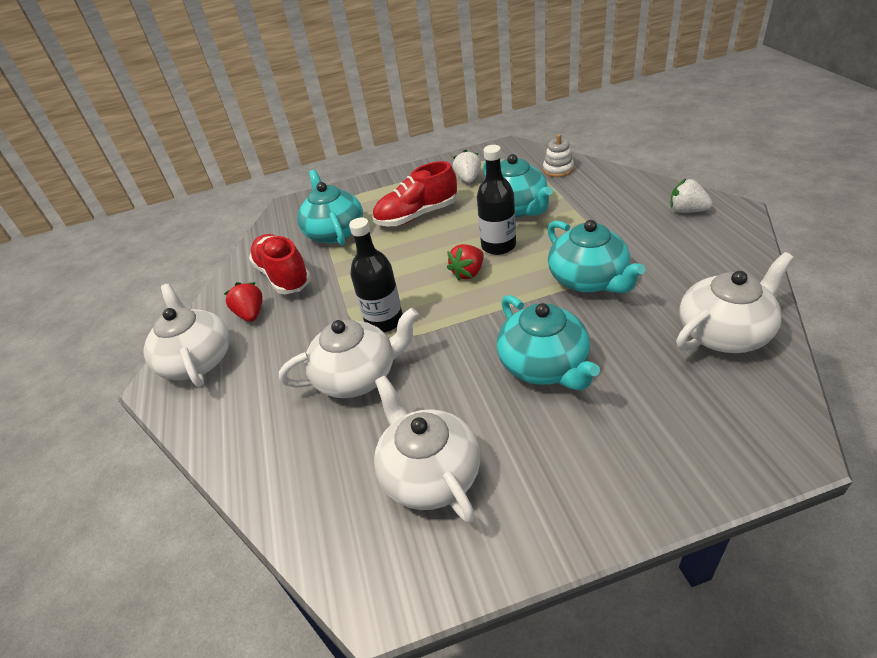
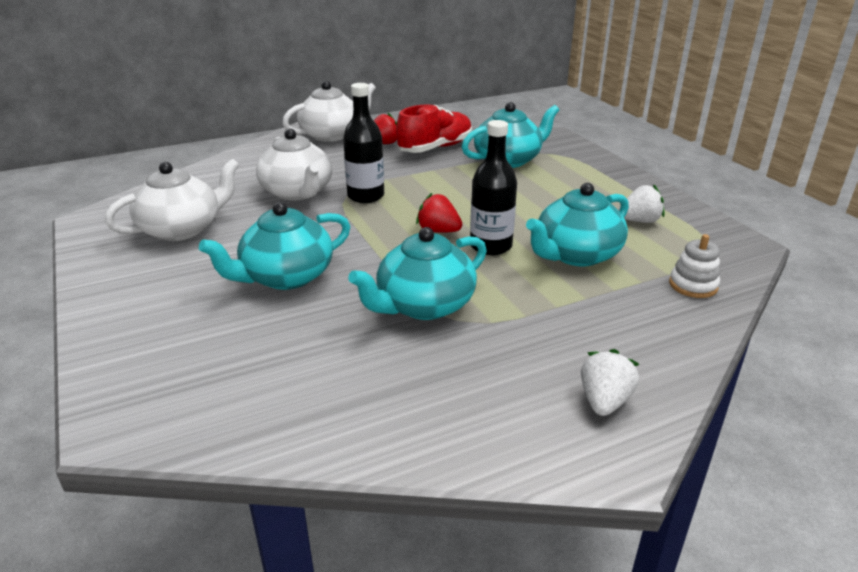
camera: 75 degrees right, 10 degrees down
red shoe [372,161,457,226] -> none
white teapot [676,252,794,353] -> none

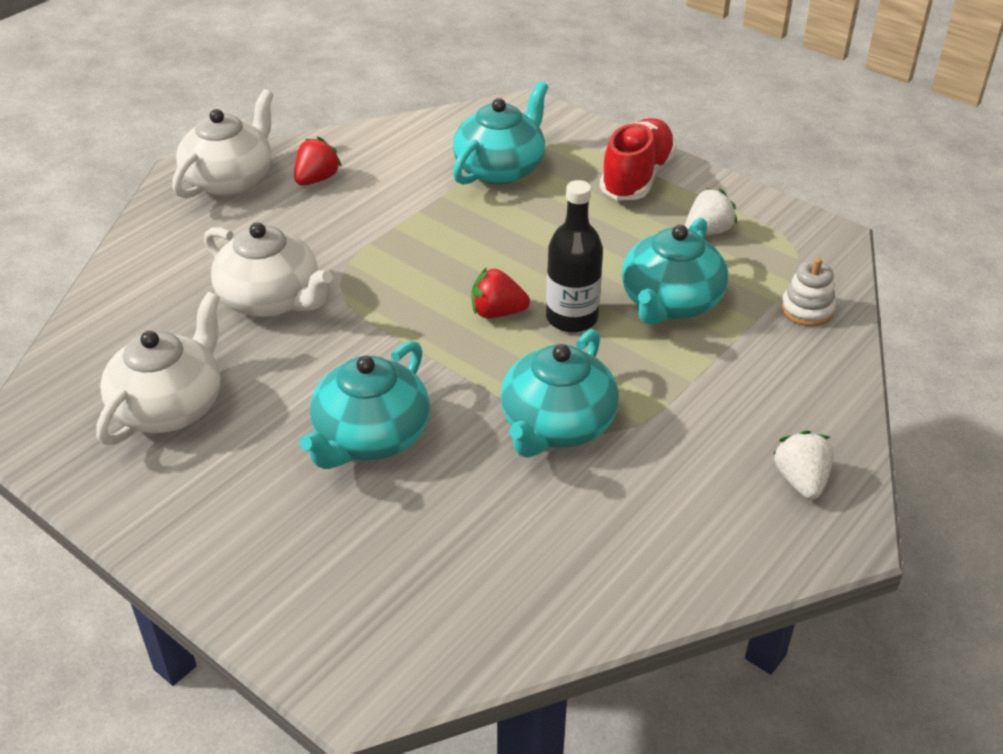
camera: 25 degrees left, 10 degrees up
black bottle [343,83,384,203] -> none
red shoe [396,104,472,153] -> red shoe moved to [600,118,676,200]

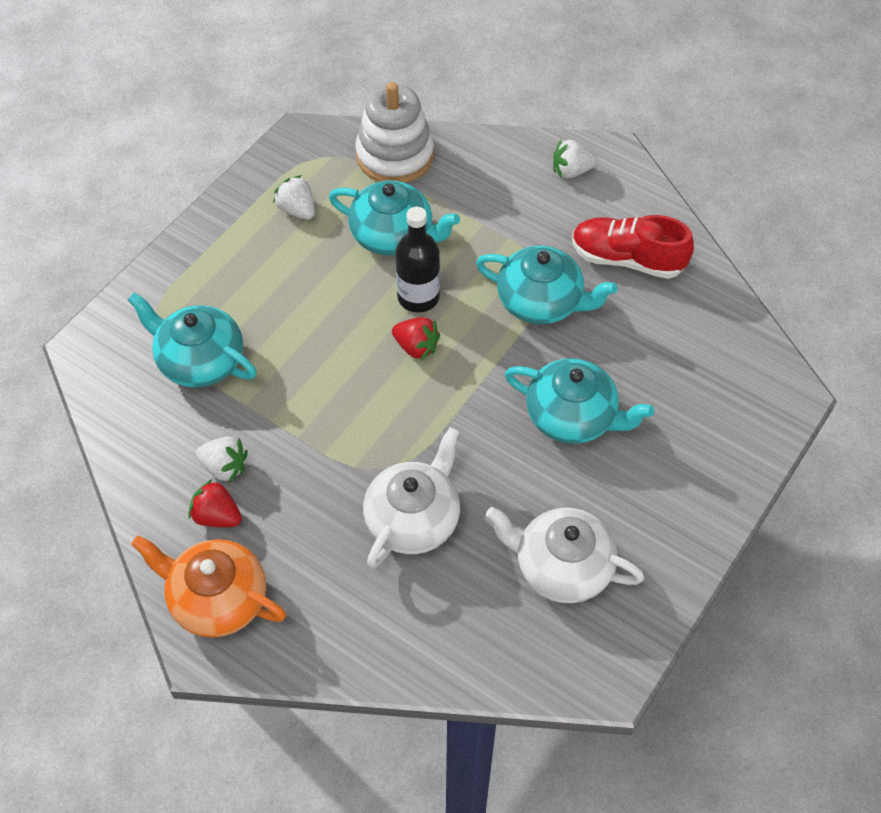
camera: 95 degrees left, 15 degrees up
white teapot [172,89,274,198] -> orange teapot [131,535,286,637]
red strawberry [471,267,530,318] -> red strawberry turned 60 degrees counterclockwise [392,317,440,360]
red shoe [600,118,676,200] -> red shoe moved to [572,215,694,279]
white stacking toy [781,258,836,326] -> white stacking toy [355,82,434,183], size x1.97
none -> white strawberry [196,436,248,483]

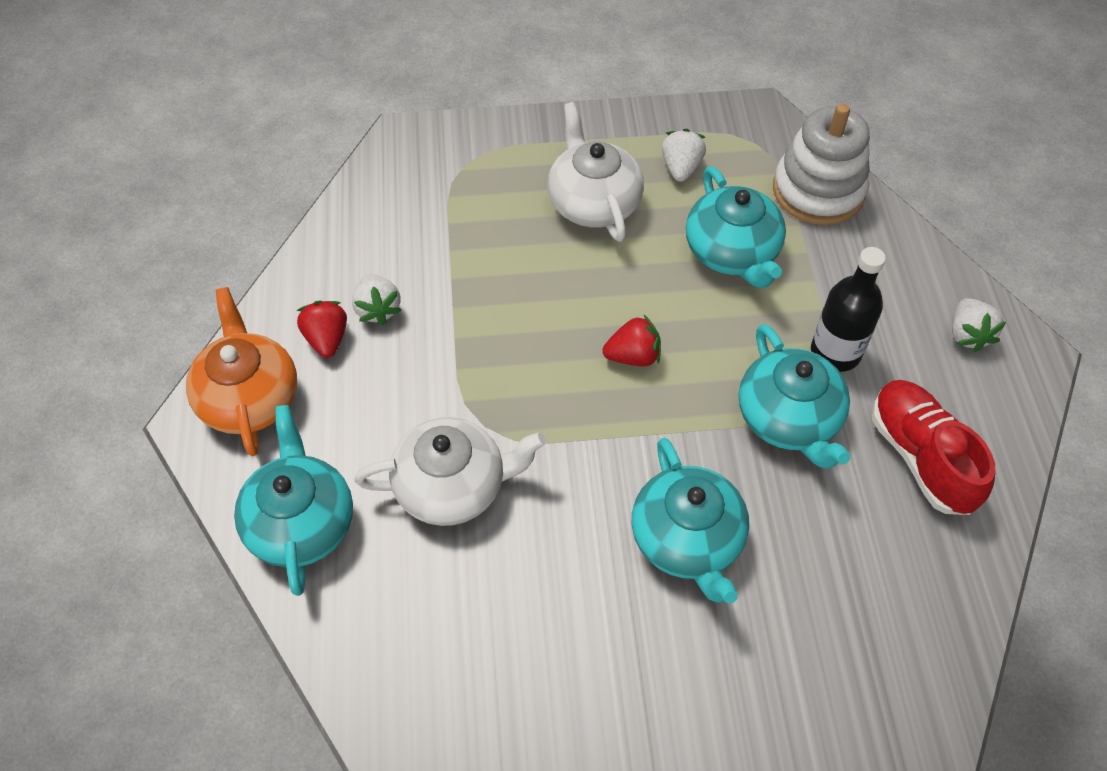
camera: 50 degrees right, 0 degrees up
turquoise teapot [127,292,257,387] -> turquoise teapot moved to [234,405,353,596]
red strawberry [392,317,440,360] -> red strawberry turned 90 degrees counterclockwise [603,315,661,366]
black bottle [395,207,440,312] -> black bottle moved to [811,247,886,372]
white teapot [486,507,644,603] -> white teapot moved to [548,102,644,242]
white strawberry [553,140,597,178] -> white strawberry turned 135 degrees counterclockwise [952,298,1006,352]

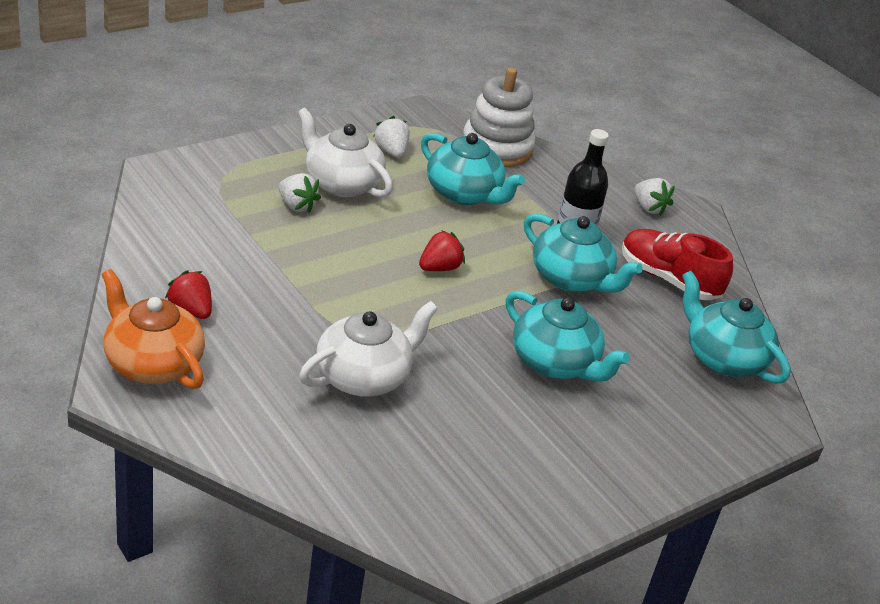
camera: 35 degrees left, 20 degrees down
turquoise teapot [234,405,353,596] -> turquoise teapot moved to [682,271,791,384]
white strawberry [352,274,402,325] -> white strawberry moved to [278,173,321,213]

